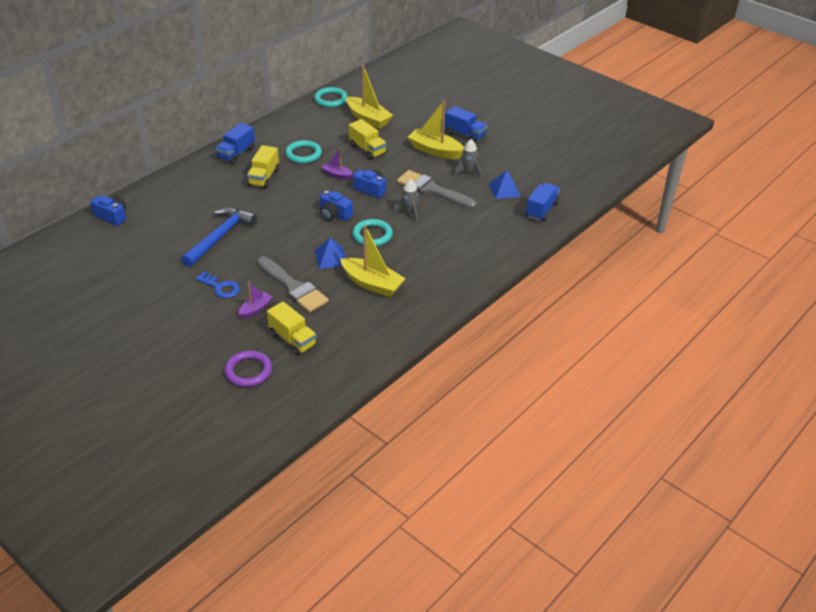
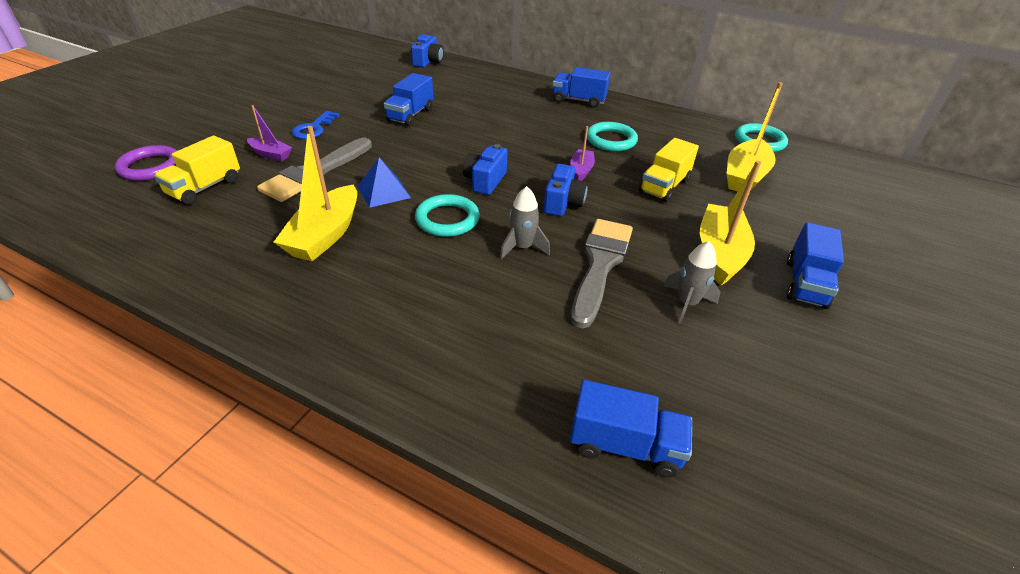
camera: 75 degrees right, 0 degrees up
blue hammer [181,207,257,267] -> blue truck [384,73,433,126]
yellow truck [247,145,279,188] -> none
blue pyramid [489,170,521,199] -> none

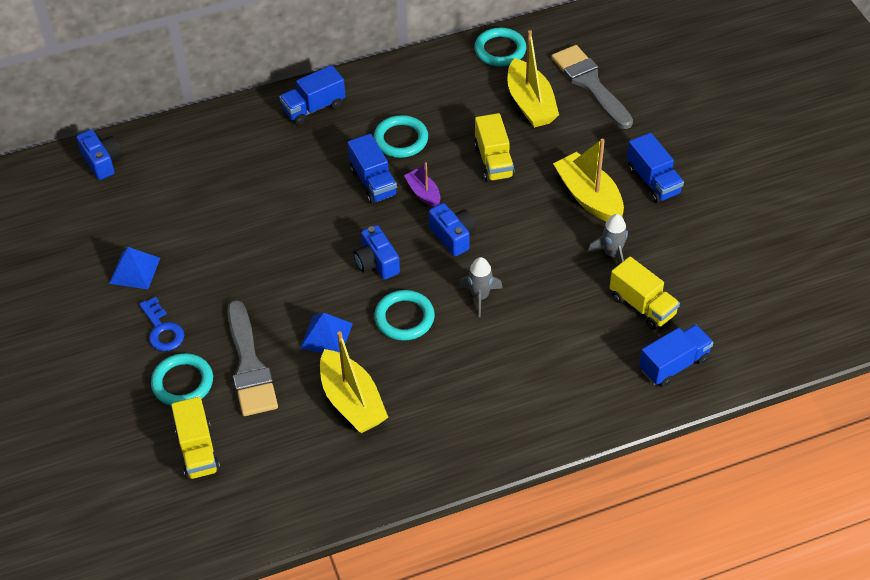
camera: 45 degrees left, 10 degrees up
purple ring [115,145,177,181] -> none
purple boat [247,105,292,161] -> turquoise ring [151,353,213,406]
blue truck [384,73,433,126] -> blue truck moved to [348,134,398,204]
grey brush [571,219,633,328] -> grey brush moved to [551,45,633,129]
none -> blue pyramid [109,247,160,289]
none -> yellow truck [609,257,680,330]

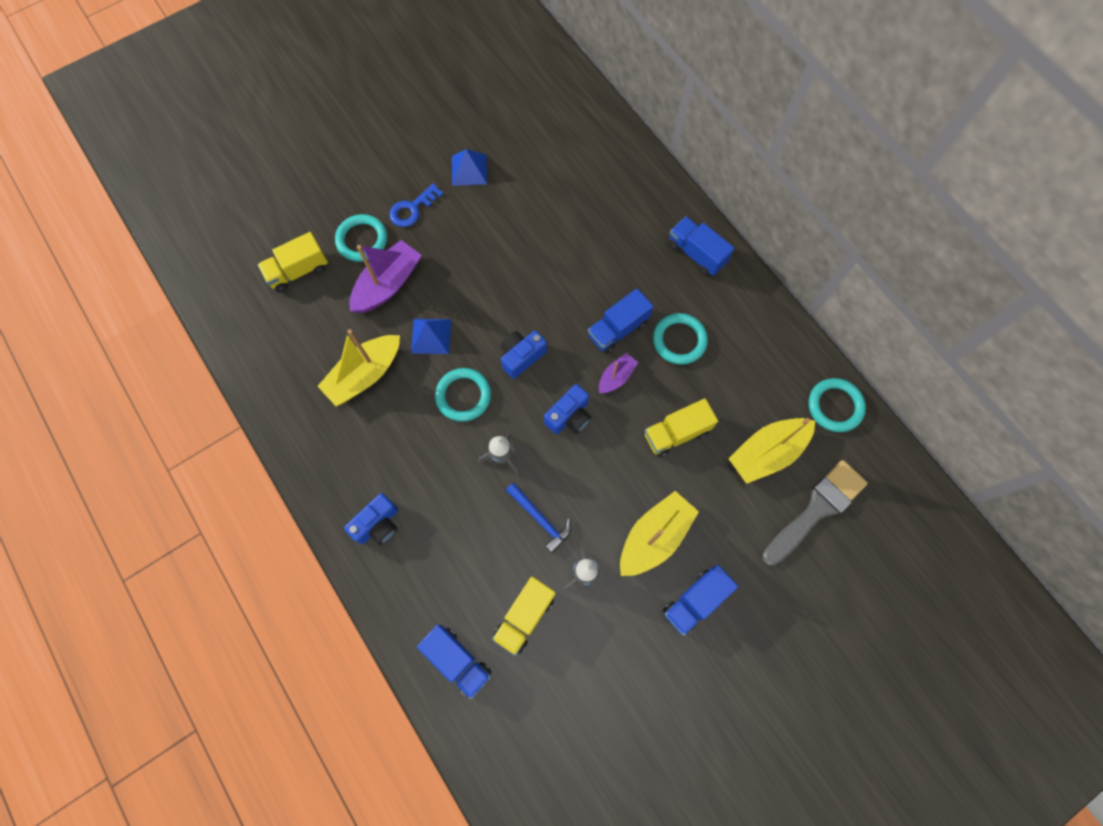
camera: 75 degrees right, 20 degrees up
blue camera [76,130,121,180] -> blue camera moved to [344,493,398,545]
grey brush [227,300,278,416] -> purple boat [349,240,422,313]
none -> blue hammer [506,483,571,554]

